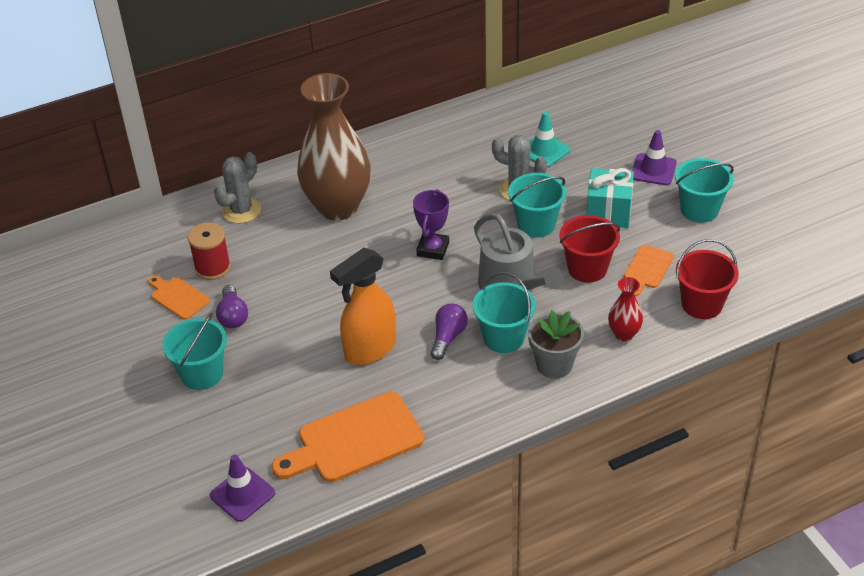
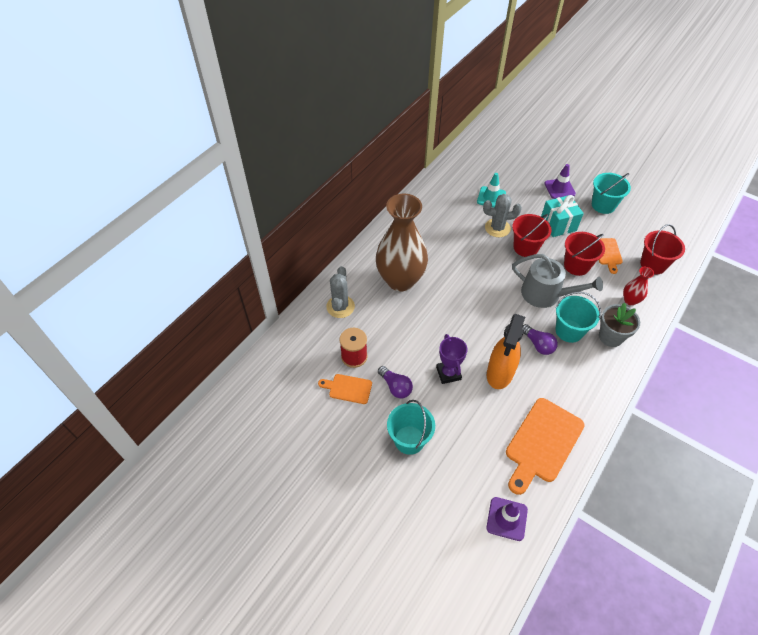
camera: 30 degrees left, 10 degrees up
purple trophy [413,189,449,260] -> purple trophy moved to [436,334,468,384]
purple light bulb [430,303,468,360] -> purple light bulb turned 150 degrees clockwise [522,324,558,355]
turquoise bucket [508,173,566,238] -> red bucket [512,214,551,257]

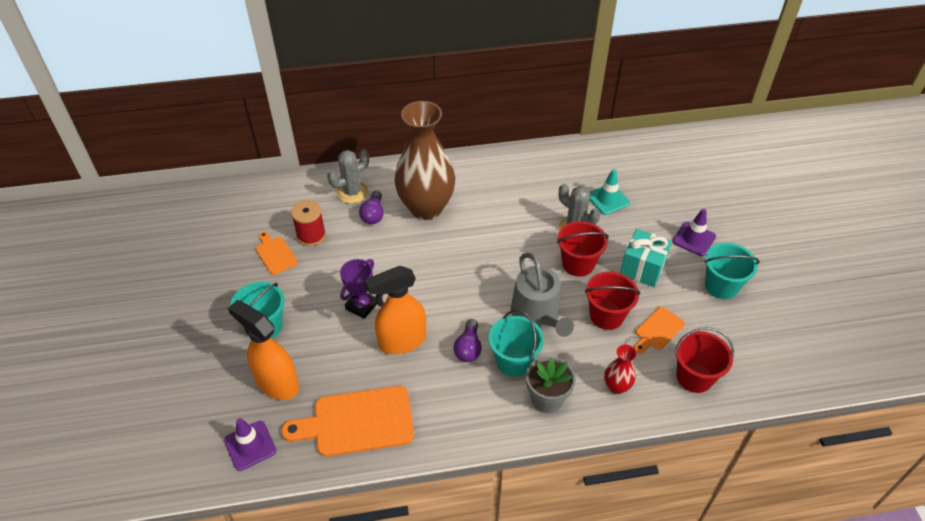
camera: 45 degrees right, 5 degrees down
purple light bulb [378,366,413,398] -> purple light bulb moved to [359,191,384,224]
none -> orange spray bottle [228,300,299,400]

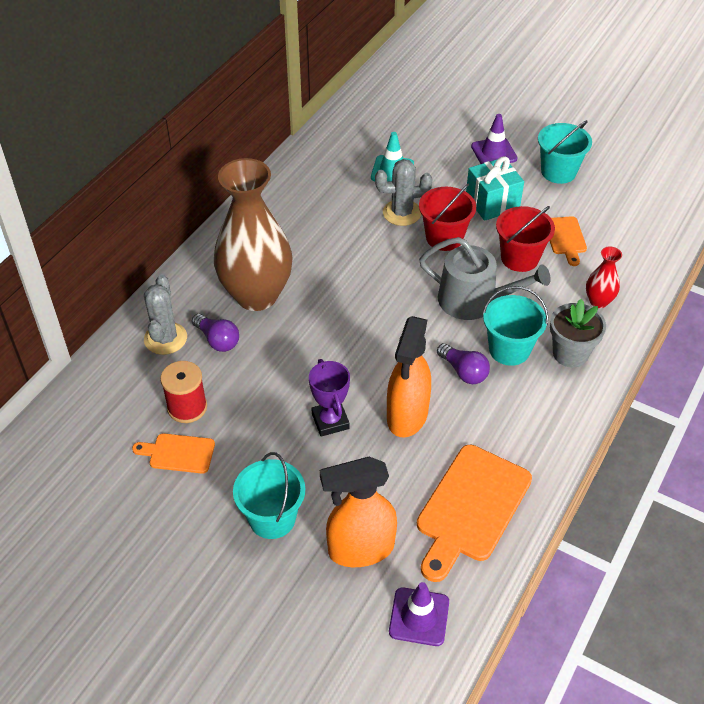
camera: 50 degrees left, 0 degrees up
red bucket [675,327,734,393] -> none

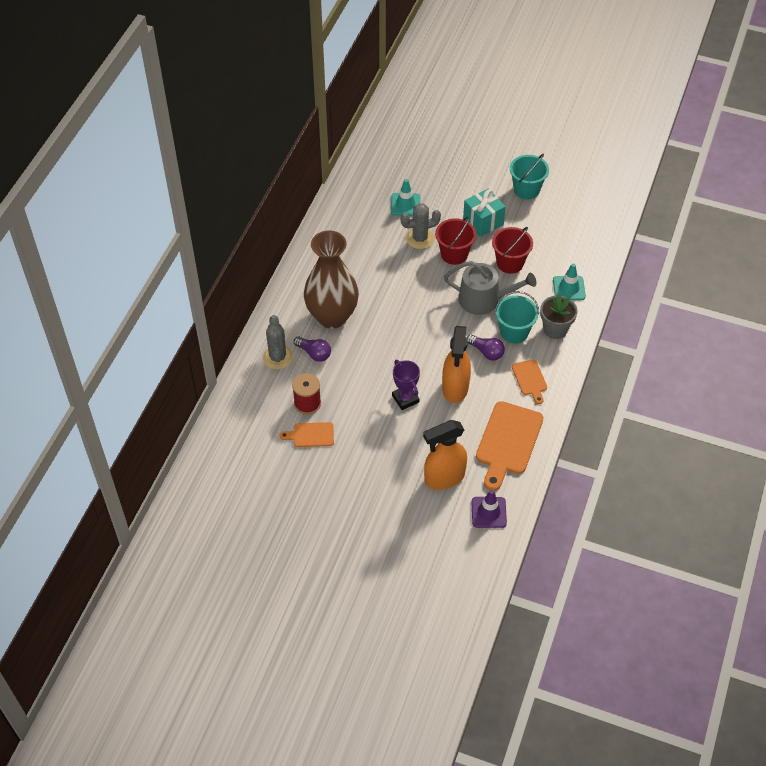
camera: 10 degrees left, 5 degrees up
turquoise bucket [233,452,305,539] -> none
purple traffic cone [471,114,518,164] -> none
orange cutting board [550,216,587,266] -> orange cutting board moved to [512,359,547,404]
red vase [586,246,622,308] -> turquoise traffic cone [553,263,586,301]

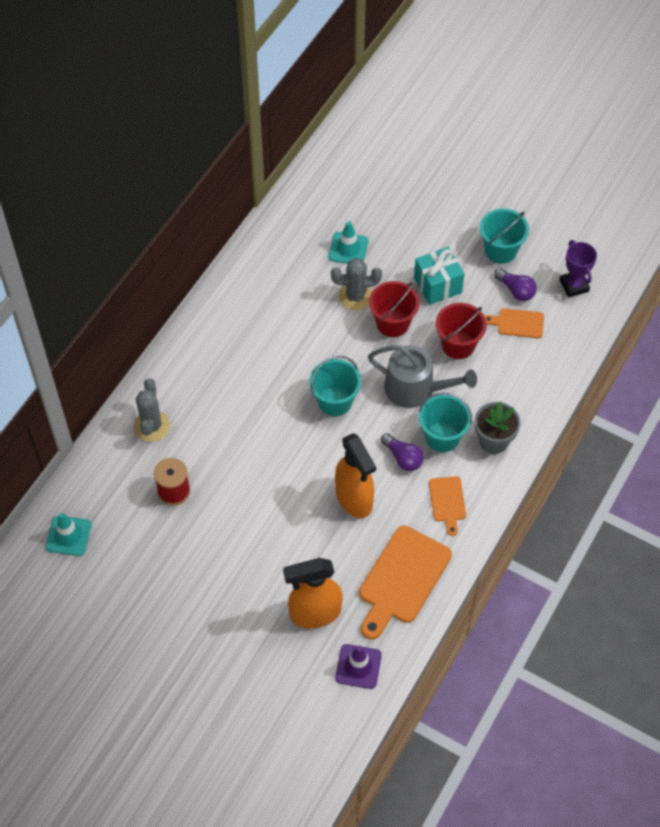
camera: 10 degrees right, 5 degrees up
orange cutting board [280,422,334,447] -> orange cutting board moved to [485,308,544,338]
purple light bulb [294,337,331,362] -> purple light bulb moved to [494,268,537,301]
brown vase [304,230,359,329] -> none
purple trophy [392,360,420,410] -> purple trophy moved to [560,240,597,297]
orange spray bottle [442,326,471,403] -> orange spray bottle turned 45 degrees counterclockwise [335,433,376,518]
turquoise traffic cone [553,263,586,301] -> turquoise traffic cone moved to [46,513,92,556]
none -> turquoise bucket [309,356,361,416]

